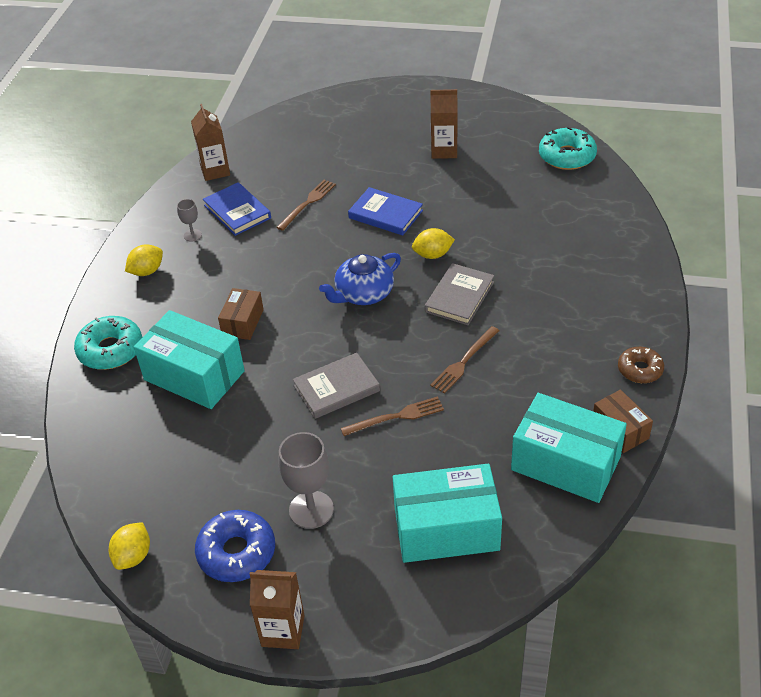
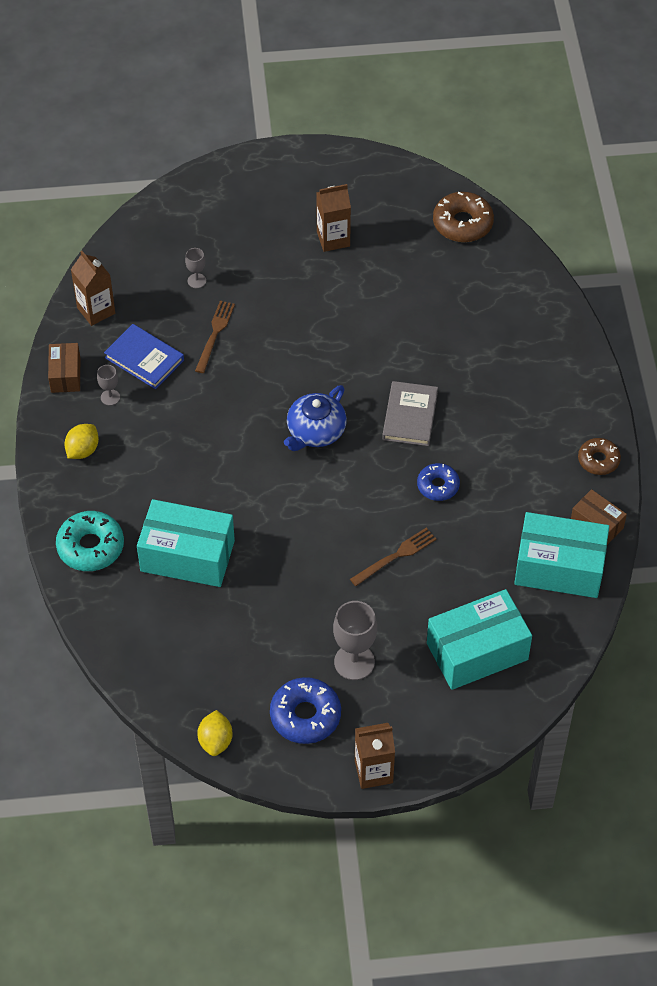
camera: 20 degrees left, 10 degrees up
brown box [218,288,264,340] -> brown box moved to [48,343,80,393]
grey book [293,353,380,419] -> none
blue book [348,187,423,235] -> none
yellow lemon [412,228,455,259] -> none
brown fork [431,326,499,393] -> blue donut [417,463,460,501]
turquoise donut [539,127,597,170] -> brown donut [433,192,494,242]
none -> grey goblet [185,248,206,288]

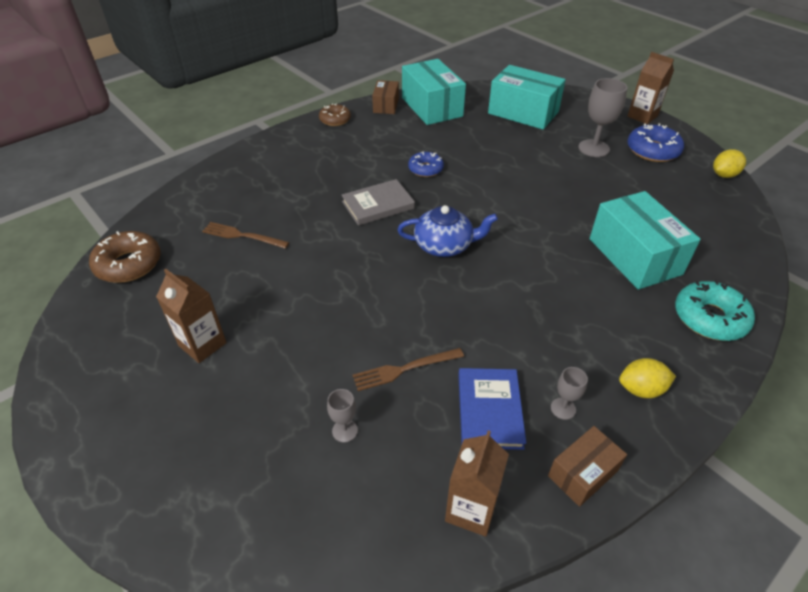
camera: 125 degrees left, 10 degrees down
brown fork [350,528,437,586] -> brown fork moved to [202,222,290,249]

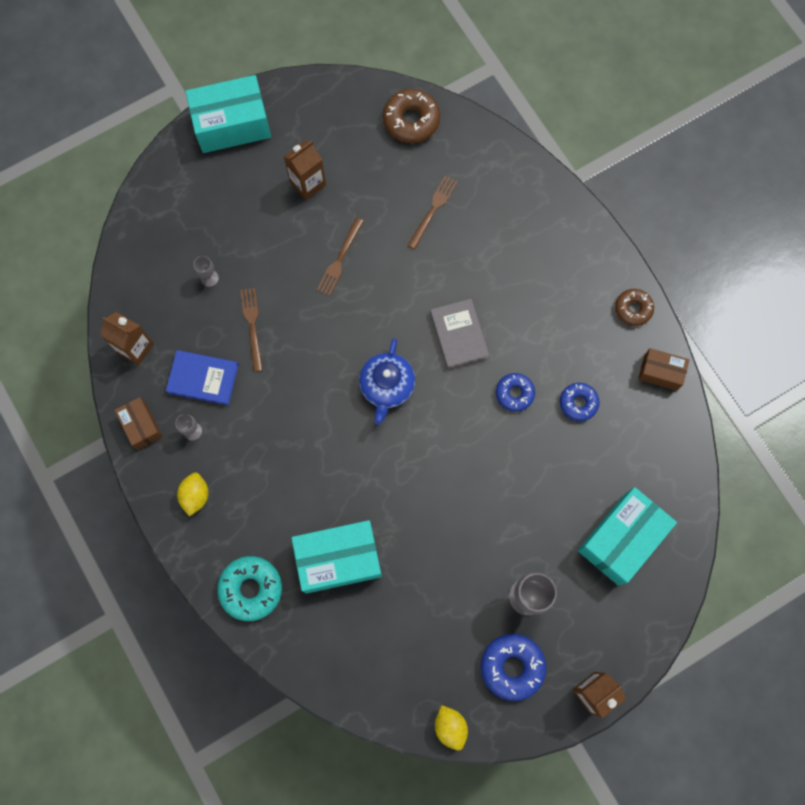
camera: 100 degrees right, 30 degrees up
turquoise box [402,59,466,125] -> turquoise box moved to [185,75,271,153]
none -> brown fork [317,218,364,296]
none -> blue donut [560,383,600,421]

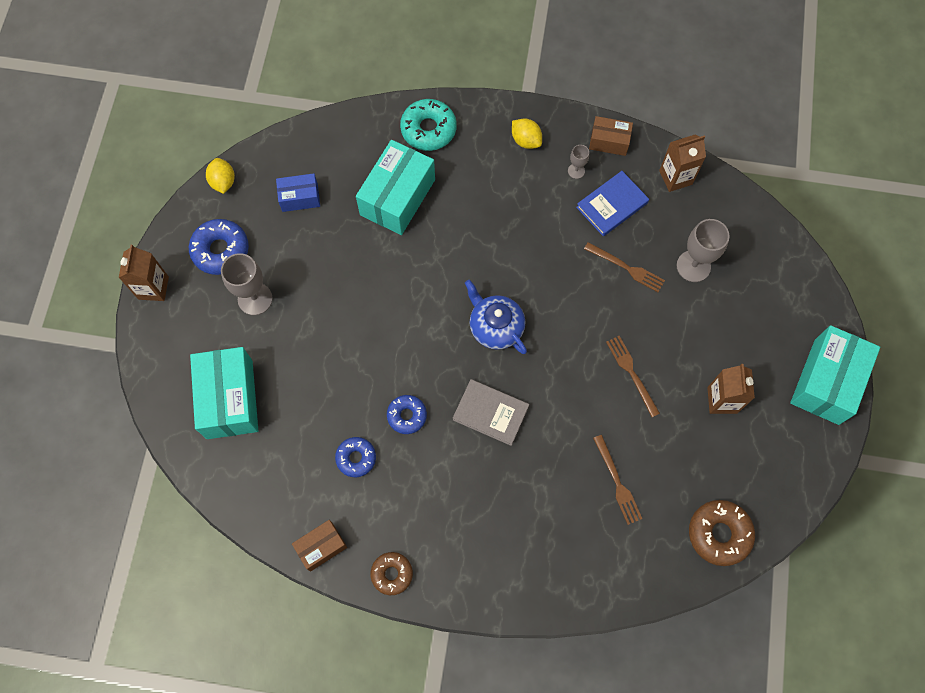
camera: 130 degrees right, 5 degrees down
grey goblet [194,256,219,287] -> grey goblet [677,219,730,282], size x1.92
yellow lemon [435,705,468,751] -> yellow lemon turned 60 degrees clockwise [206,158,235,194]
none -> blue box [276,173,320,212]

